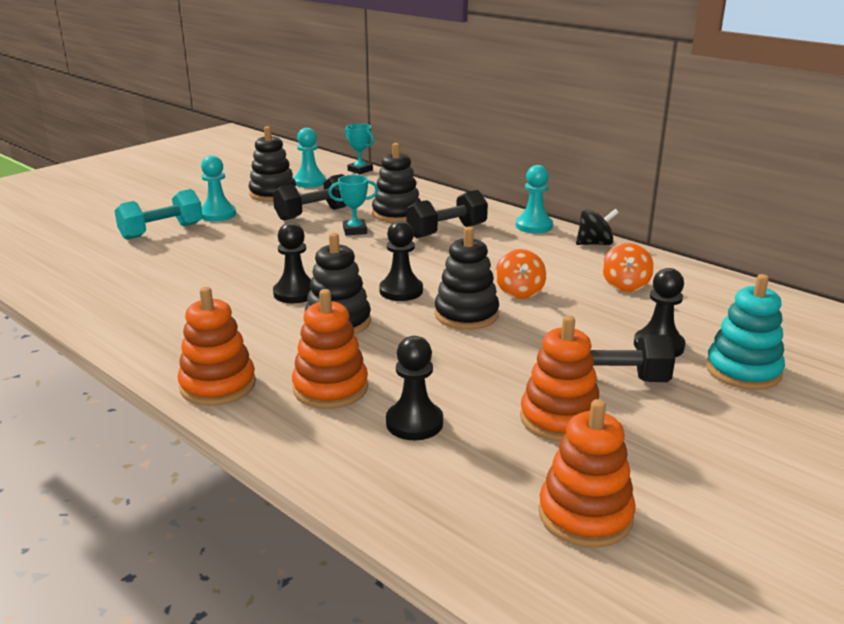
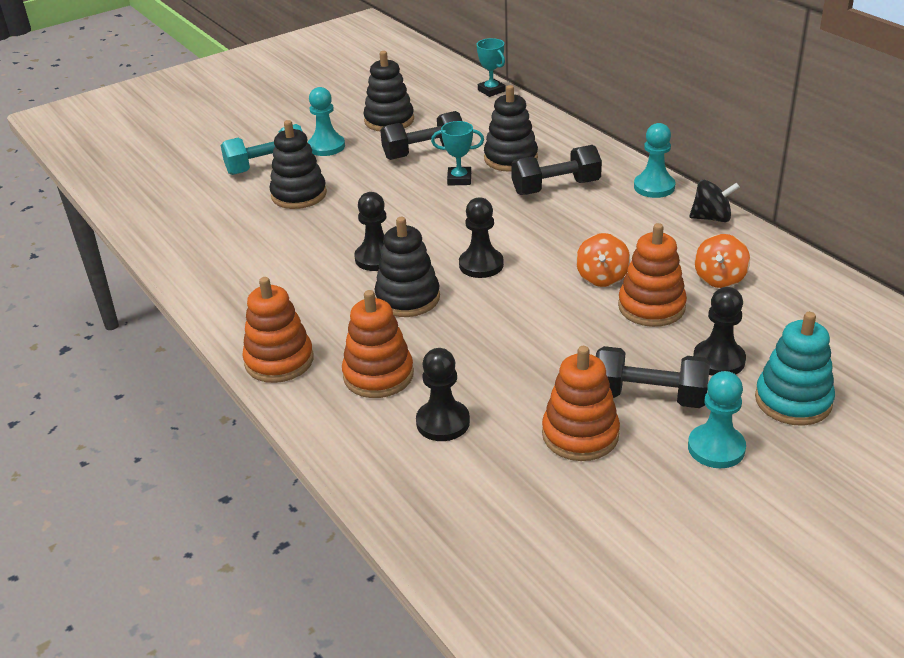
camera: 15 degrees right, 10 degrees up
turquoise pawn [294,128,326,188] -> turquoise pawn moved to [688,371,746,468]
black stacking toy [434,227,499,330] -> black stacking toy moved to [269,120,327,209]
orange stacking toy [539,399,636,548] -> orange stacking toy moved to [618,223,687,327]

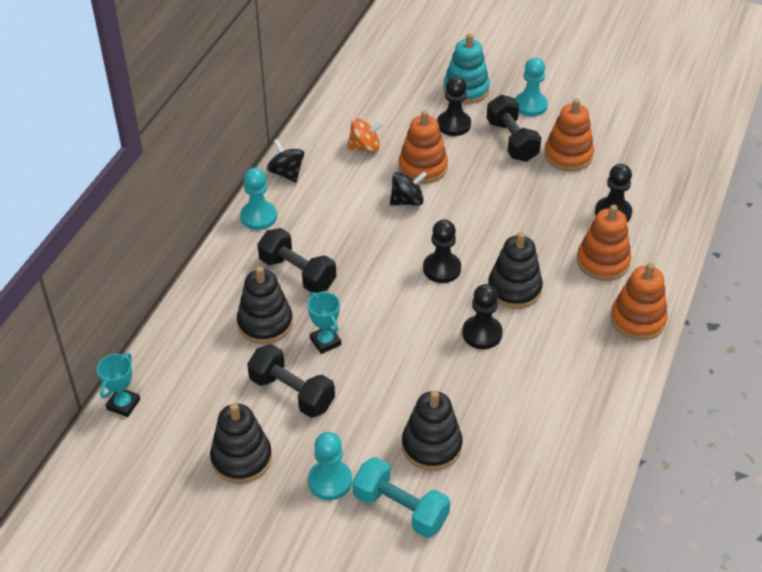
camera: 125 degrees left, 10 degrees up
orange spinning top [576,233,630,287] -> black spinning top [390,171,427,206]

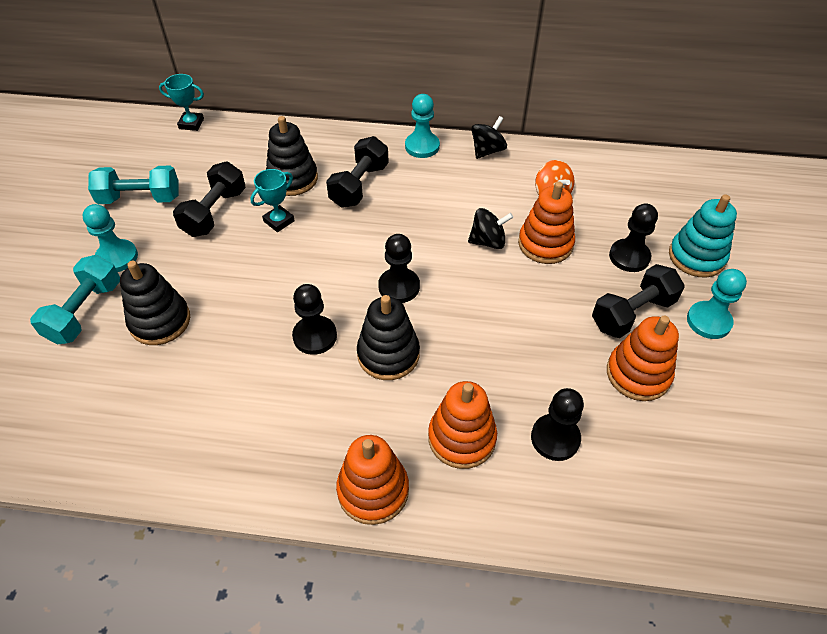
camera: 75 degrees right, 5 degrees up
black stacking toy [210,403,272,484] -> turquoise dumbbell [88,166,178,204]
black spinning top [390,171,427,206] -> black spinning top turned 60 degrees counterclockwise [468,208,513,249]

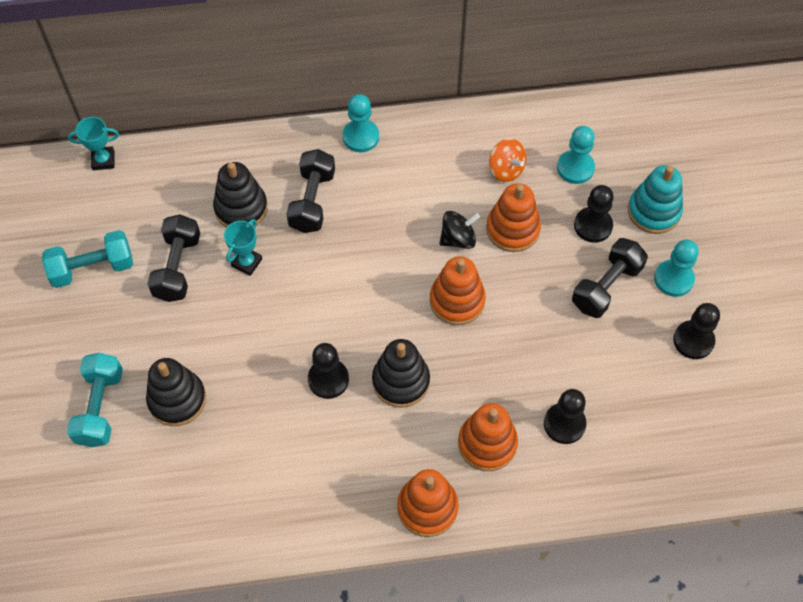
camera: 15 degrees left, 10 degrees up
turquoise pawn [83,204,138,272] -> turquoise pawn moved to [557,126,595,184]
black pawn [378,234,420,303] -> black pawn moved to [673,303,720,359]
black spinning top [472,116,507,159] -> none
orange stacking toy [607,315,679,401] -> orange stacking toy moved to [430,257,486,325]

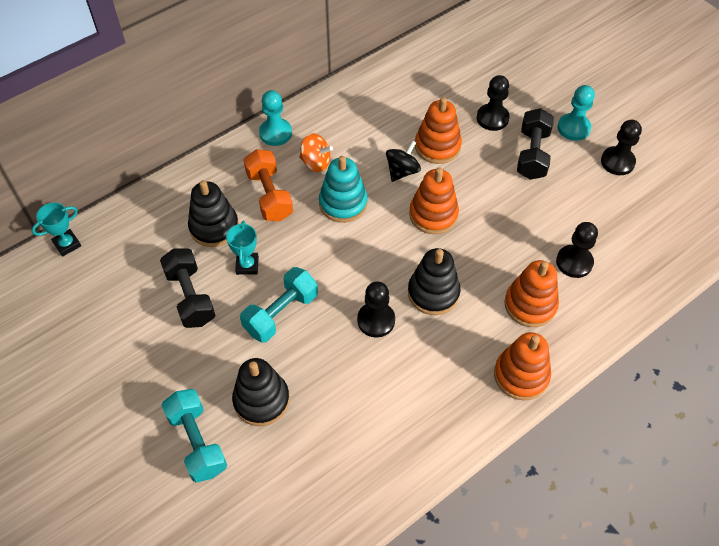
camera: 30 degrees left, 5 degrees down
turquoise dumbbell [42,230,133,288] -> turquoise dumbbell moved to [240,267,318,343]
black dumbbell [286,149,335,233] -> orange dumbbell [244,149,293,221]
orange spinning top [489,139,526,182] -> orange spinning top moved to [299,133,333,172]
turquoise pawn [557,126,595,184] -> none
turquoise stacking toy [628,165,683,234] -> turquoise stacking toy moved to [319,156,368,223]

